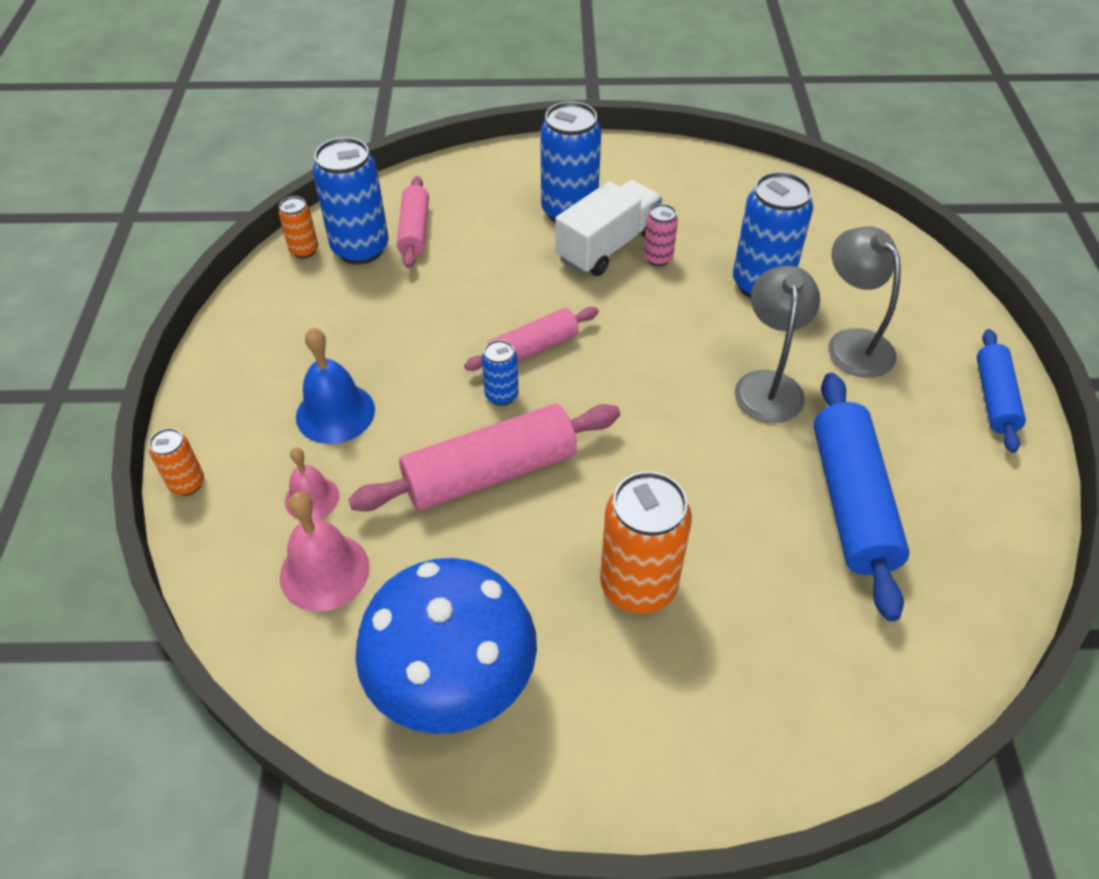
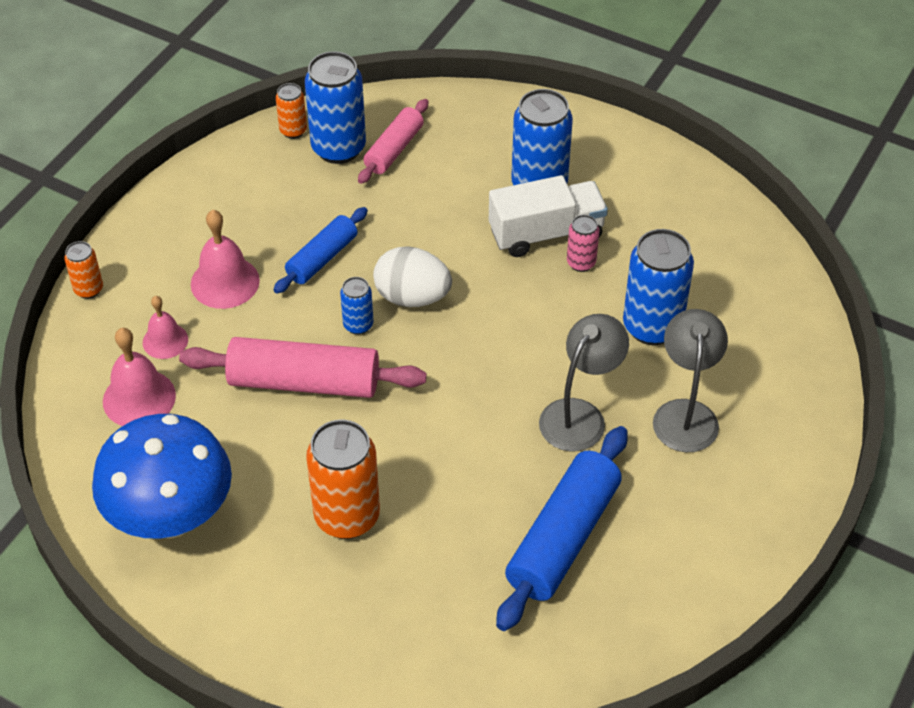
camera: 30 degrees right, 0 degrees up
blue bell [296,327,375,444] -> pink bell [191,210,260,309]
pink rolling pin [464,307,599,371] -> white egg [373,246,452,307]
blue rolling pin [977,329,1026,453] -> blue rolling pin moved to [273,207,368,294]

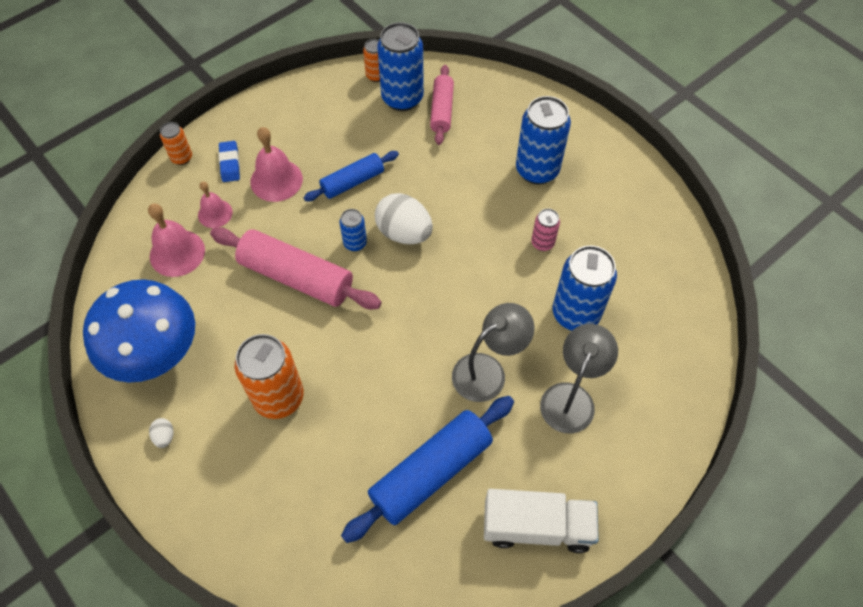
camera: 20 degrees right, 10 degrees up
pink rolling pin [358,99,428,184] -> pink rolling pin turned 45 degrees counterclockwise [430,65,454,145]
white truck [489,175,608,257] -> white truck moved to [484,489,599,553]
none -> white egg [149,418,174,448]
none -> blue eraser [218,141,240,182]

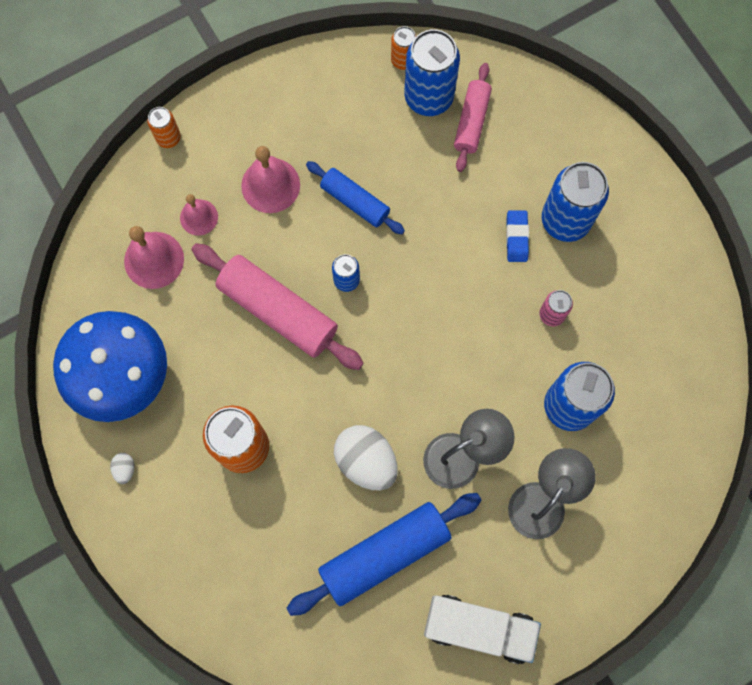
camera: 10 degrees right, 15 degrees up
blue eraser [218,141,240,182] -> blue eraser moved to [506,210,529,262]
blue rolling pin [304,151,399,201] -> blue rolling pin turned 60 degrees clockwise [306,161,405,234]
white egg [375,193,433,244] -> white egg moved to [334,425,398,491]

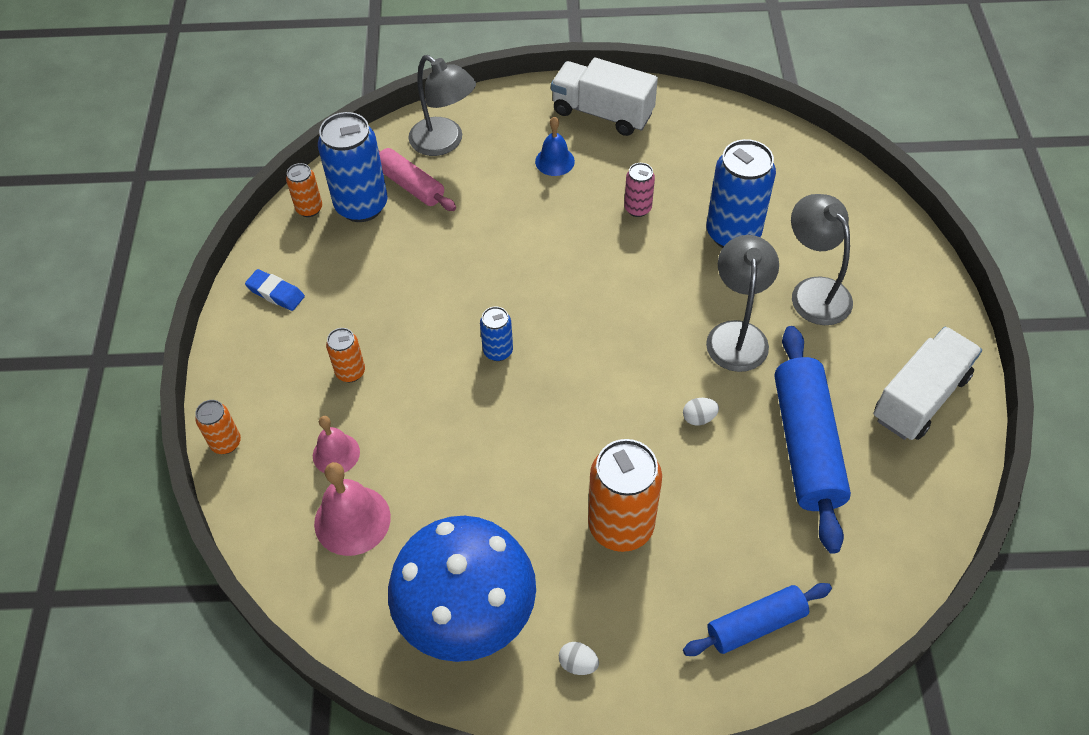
camera: 60 degrees left, 20 degrees down
pink rolling pin [191,243,364,370] -> none
pink bell [241,146,300,213] -> orange can [326,328,365,382]
blue rolling pin [306,161,405,234] -> blue rolling pin moved to [683,583,832,656]
white egg [334,425,398,491] -> white egg [683,398,719,426], size x0.44
blue eraser [506,210,529,262] -> blue eraser moved to [245,269,305,311]
blue can [542,162,609,242] -> blue bell [535,117,575,176]
none -> grey lamp [408,55,476,156]
none -> white truck [551,58,658,136]

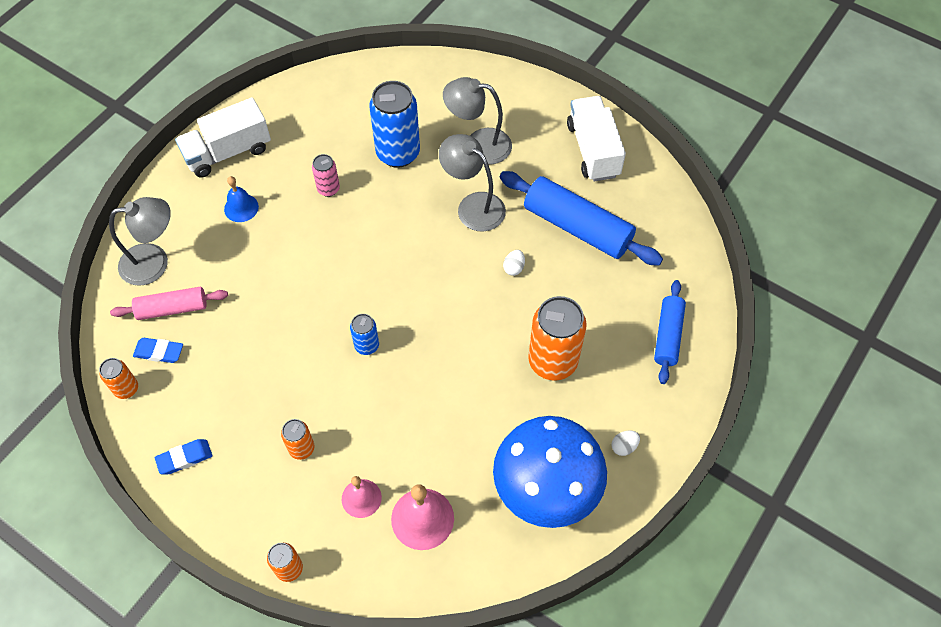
camera: 55 degrees left, 5 degrees up
blue can [318,112,388,222] -> blue eraser [133,338,183,363]

